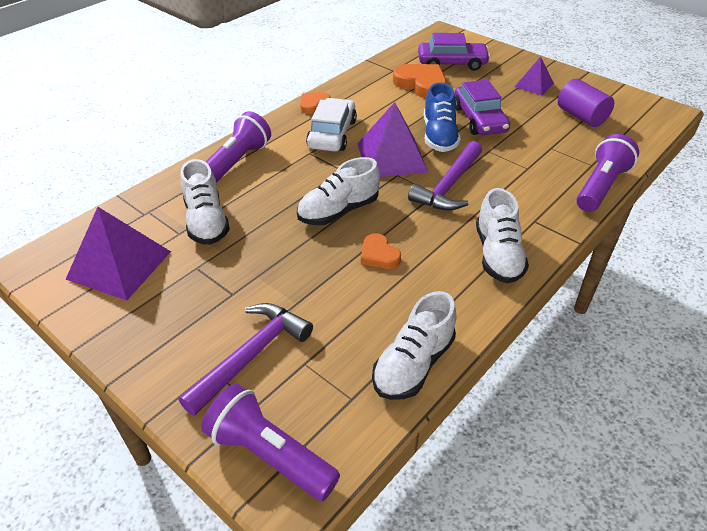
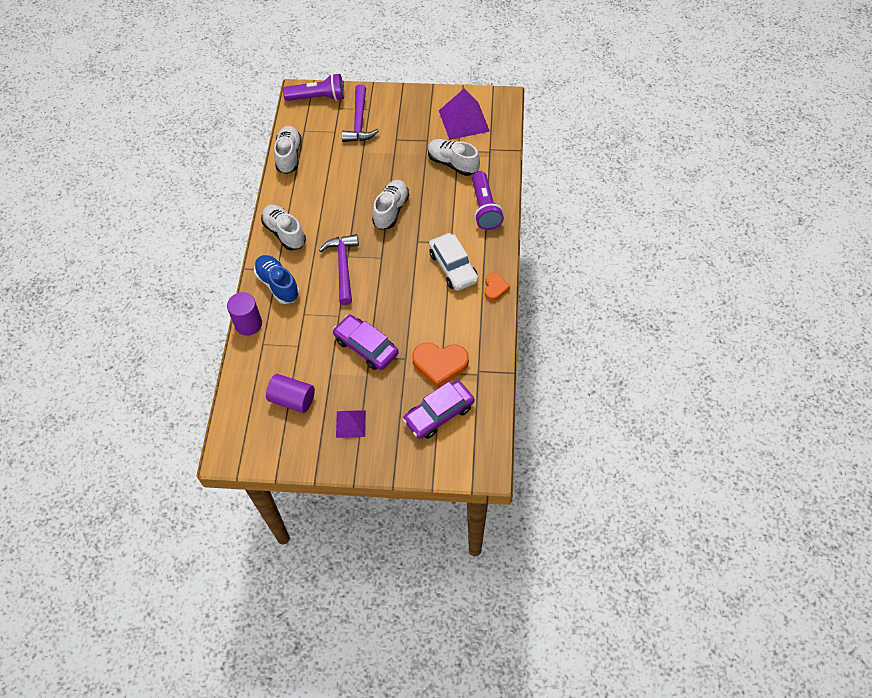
camera: 145 degrees right, 15 degrees up
purple pyramid [357,102,428,177] -> none
orange heart [361,233,401,269] -> none
blue shoe [424,82,461,152] -> blue shoe moved to [254,255,300,304]
purple flashlight [576,134,639,212] -> purple cylinder [227,292,262,336]

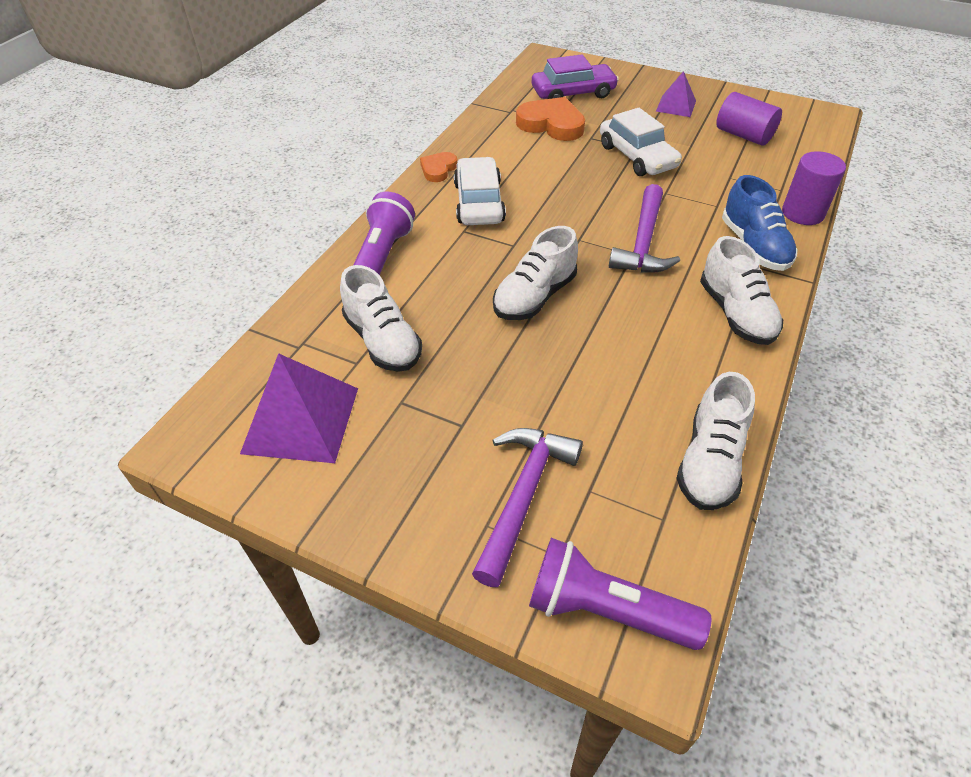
camera: 160 degrees left, 10 degrees down
purple car [333,315,399,370] -> white car [600,108,682,176]

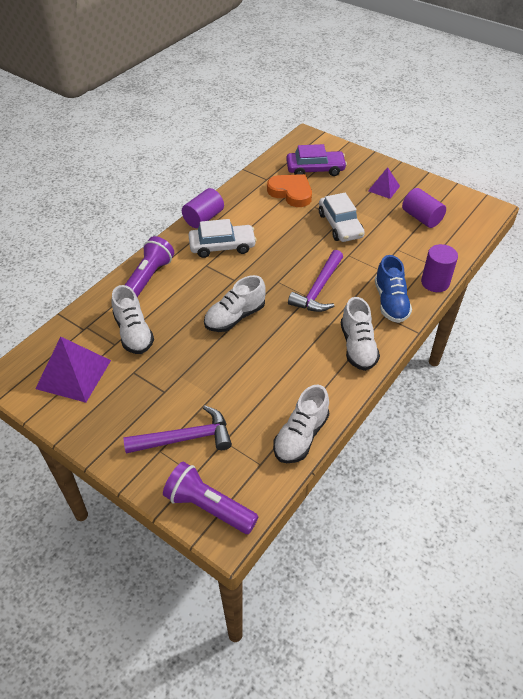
camera: 10 degrees right, 0 degrees up
orange heart [420,152,457,182] -> purple cylinder [182,188,224,228]
white car [454,157,506,225] -> white car turned 75 degrees clockwise [188,219,257,258]
purple hammer [472,428,583,587] -> purple hammer turned 45 degrees clockwise [124,406,232,454]

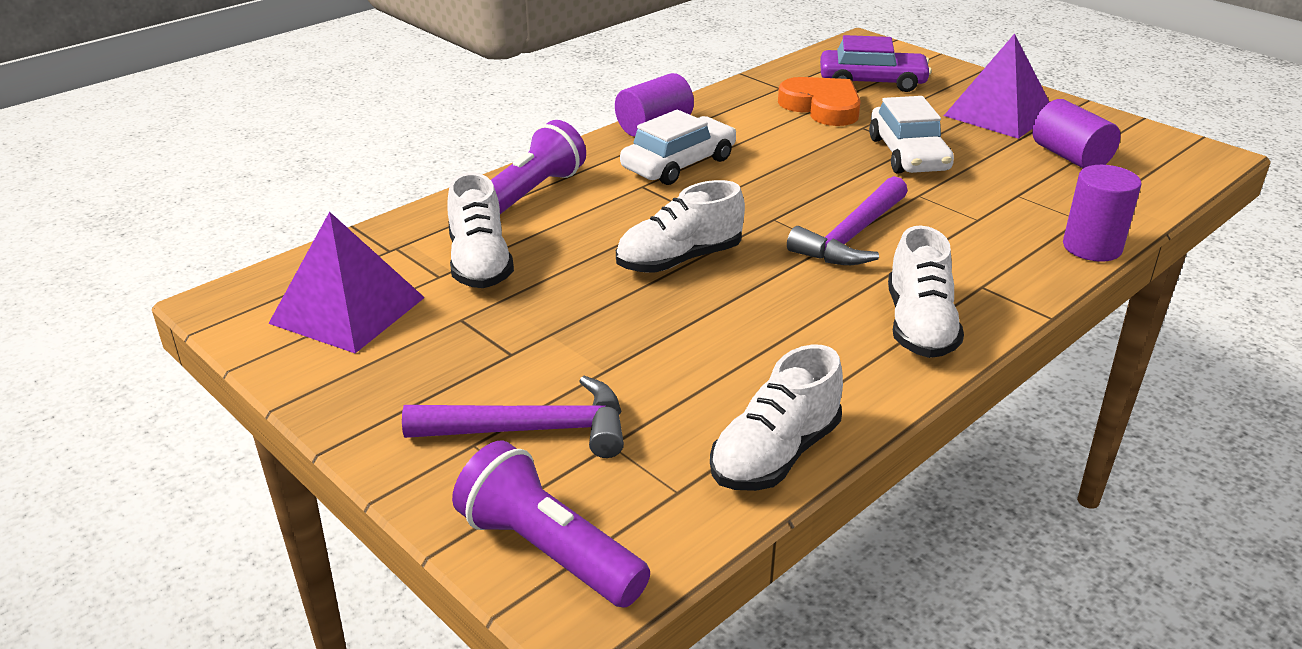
camera: 10 degrees right, 15 degrees down
white car [188,219,257,258] -> white car turned 45 degrees counterclockwise [620,110,736,185]
purple pyramid [368,167,400,199] -> purple pyramid [944,33,1049,139], size x1.75
blue shoe [375,255,412,323] -> none

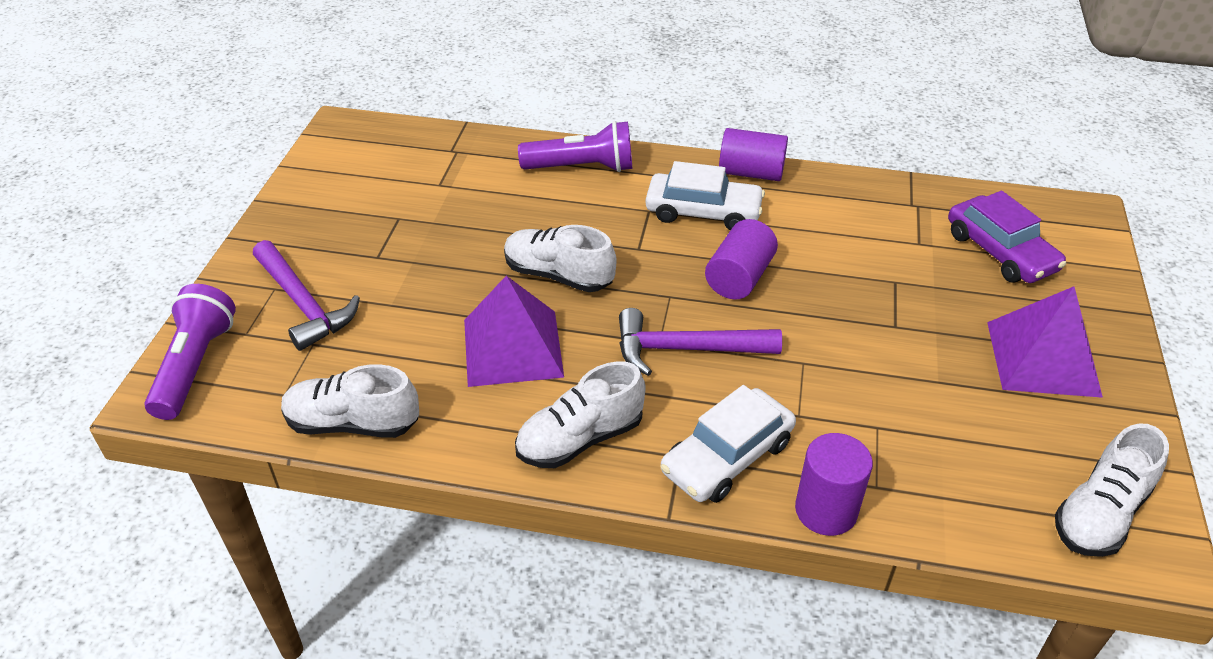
camera: 55 degrees right, 10 degrees up
purple pyramid [268,212,425,353] -> purple pyramid moved to [464,276,564,387]
white shoe [447,173,514,288] -> white shoe moved to [1055,423,1169,557]
orange heart [778,77,861,126] -> none
white car [869,96,954,174] -> white car moved to [661,385,796,503]
purple cylinder [1032,99,1121,168] -> purple cylinder moved to [705,219,778,299]

